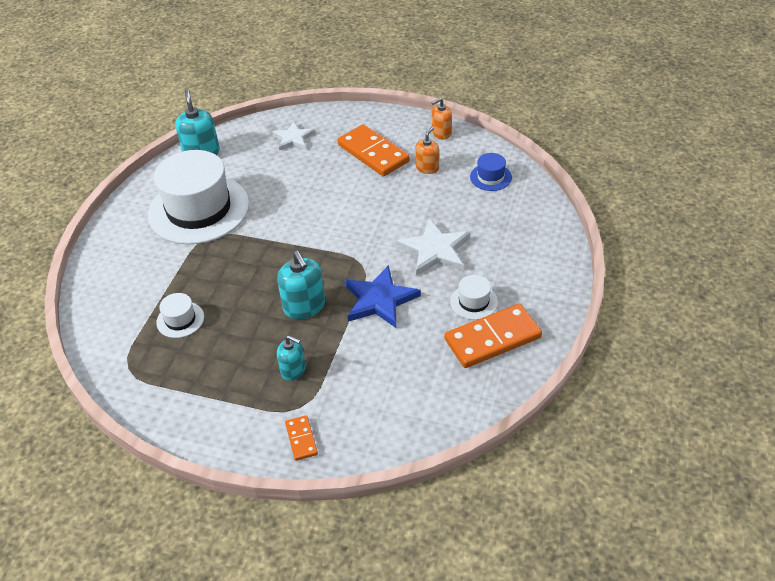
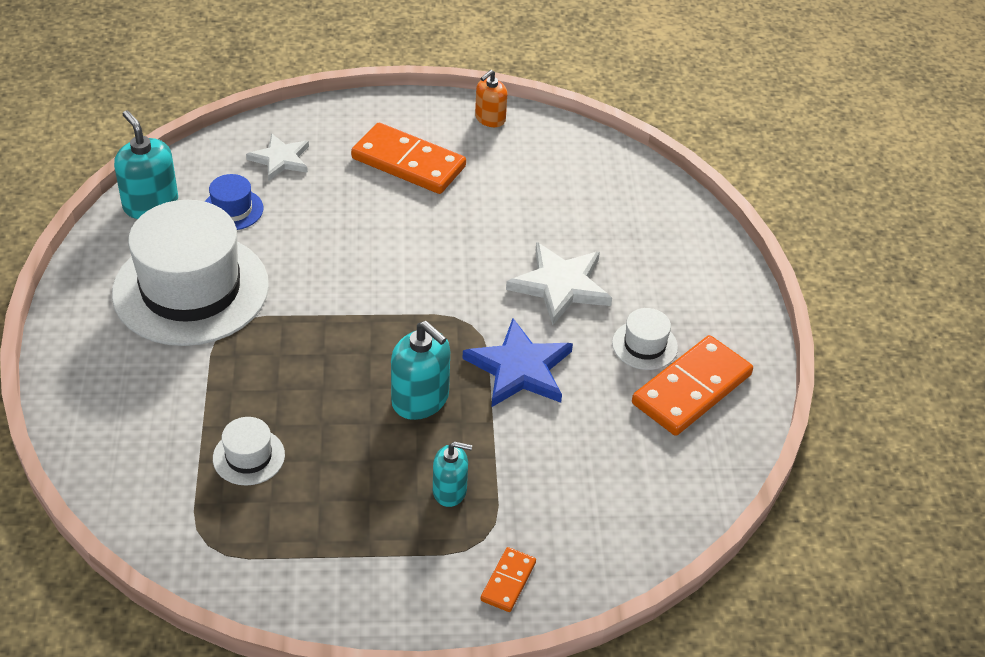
camera: 25 degrees left, 0 degrees up
orange domino [285,415,318,461] -> orange domino turned 60 degrees clockwise [481,547,536,612]
orange soap dispenser [415,127,439,174] -> none
blue hat [470,153,512,191] -> blue hat moved to [205,174,263,230]

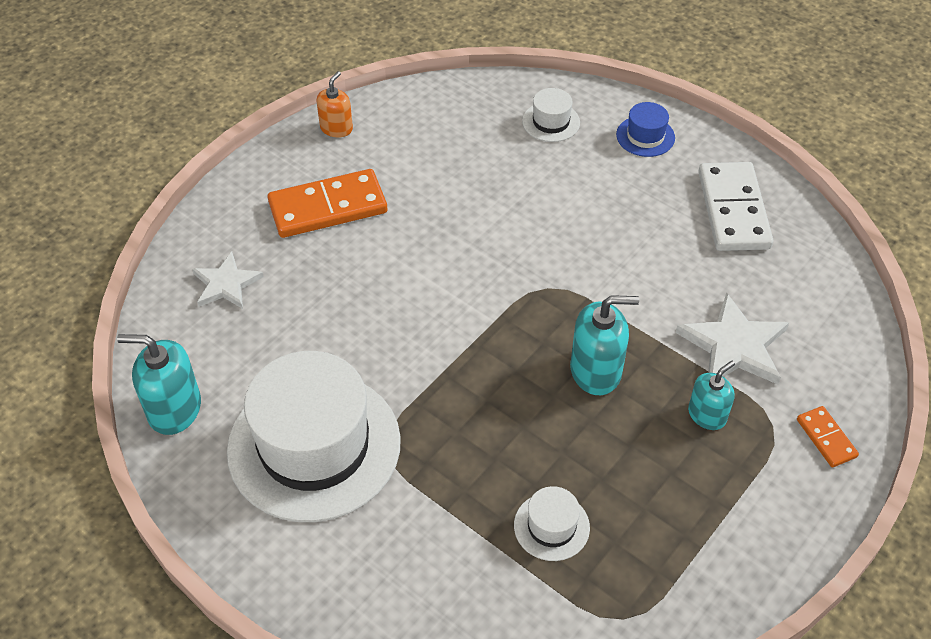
camera: 45 degrees left, 5 degrees up
blue hat [205,174,263,230] -> blue hat moved to [616,102,675,157]
blue star [462,318,573,407] -> none
orange soap dispenser [475,70,507,127] -> orange soap dispenser turned 150 degrees counterclockwise [317,71,353,138]
white star [506,242,612,325] -> white star moved to [676,292,789,384]
white hat [612,308,678,370] -> white hat moved to [522,88,580,142]
orange domino [632,335,753,436] -> white domino [698,162,773,251]

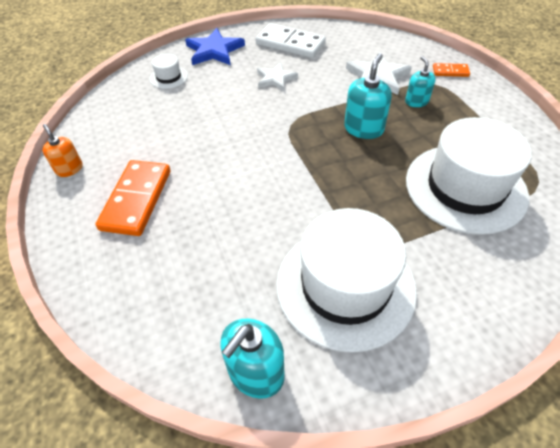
camera: 60 degrees left, 0 degrees up
white star [192,252,264,309] -> white star moved to [257,62,298,91]
white hat [514,486,590,561] -> white hat [406,117,532,235], size x2.38
blue hat [616,102,675,157] -> blue star [185,28,245,65]

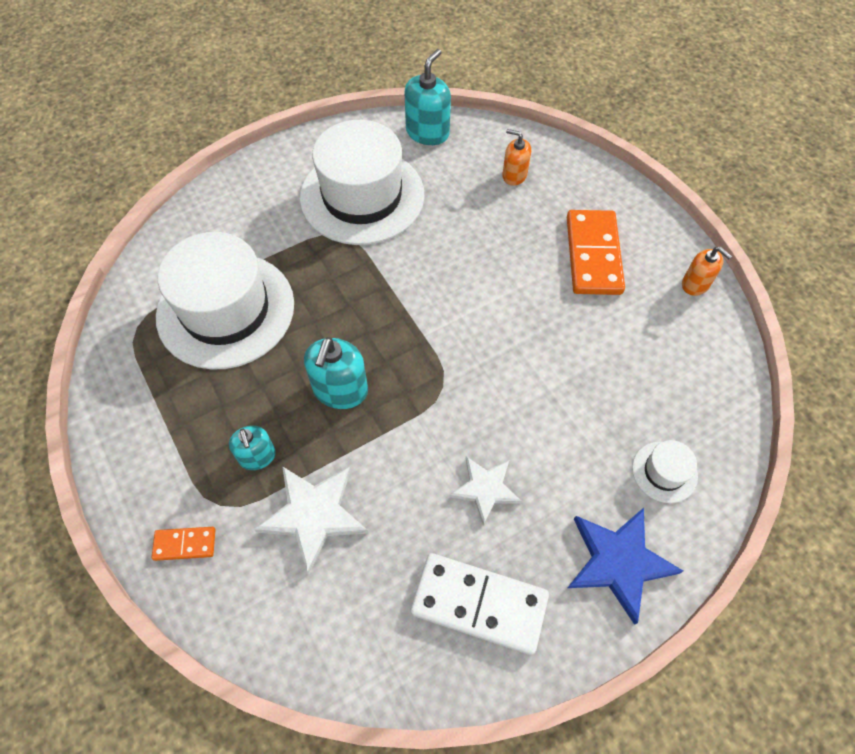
camera: 170 degrees right, 10 degrees up
none -> orange soap dispenser [502,129,531,186]

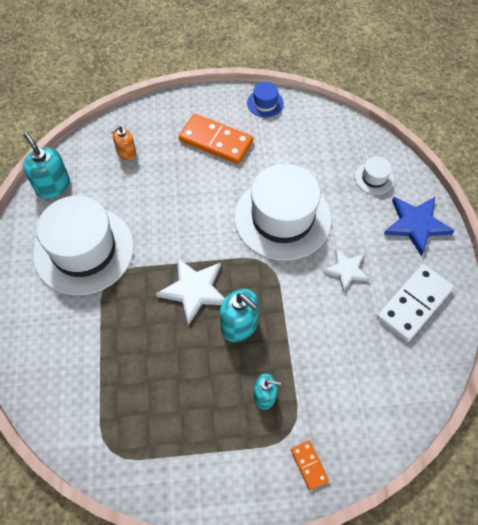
camera: 65 degrees left, 0 degrees up
orange domino [152,527,215,561] -> orange domino turned 45 degrees counterclockwise [291,440,329,490]
white hat [156,232,294,369] -> white hat moved to [234,164,332,261]
white star [254,466,368,574] -> white star moved to [156,258,225,325]
orange soap dispenser [682,247,732,296] -> blue hat [247,82,284,117]

